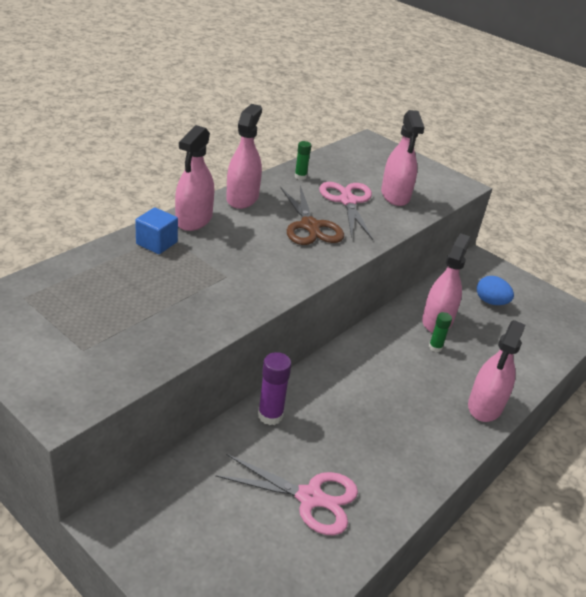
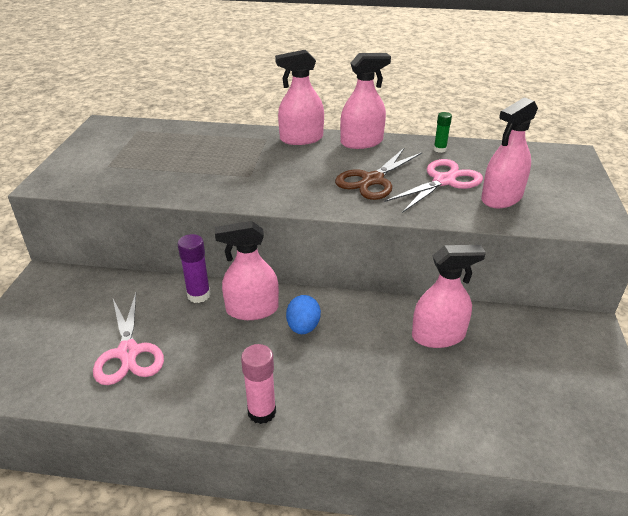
camera: 60 degrees right, 0 degrees up
blue cube [135,208,178,254] -> none
green glue stick [429,312,452,352] -> none
pink spray bottle [468,320,525,422] -> pink spray bottle moved to [215,221,279,320]
blue egg [477,276,514,305] -> blue egg moved to [286,295,321,334]
none -> pink glue stick [241,344,276,424]

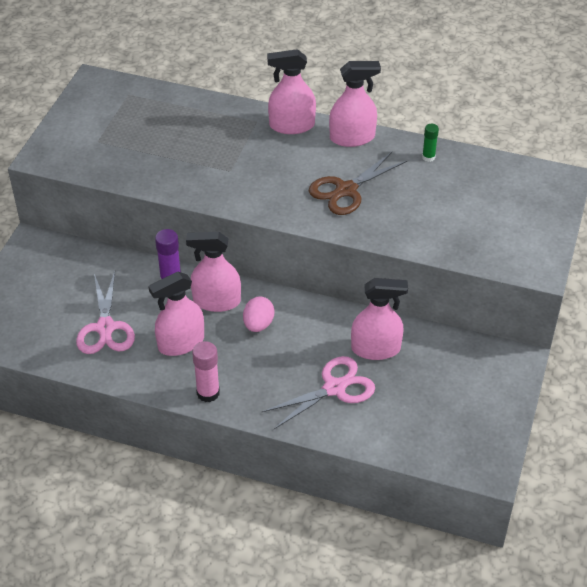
camera: 10 degrees right, 10 degrees up
blue egg [286,295,321,334] -> pink egg [243,296,275,332]
pink scissors [384,159,483,213] -> pink scissors moved to [261,356,375,429]
pink spray bottle [481,97,538,208] -> pink spray bottle moved to [148,272,204,356]

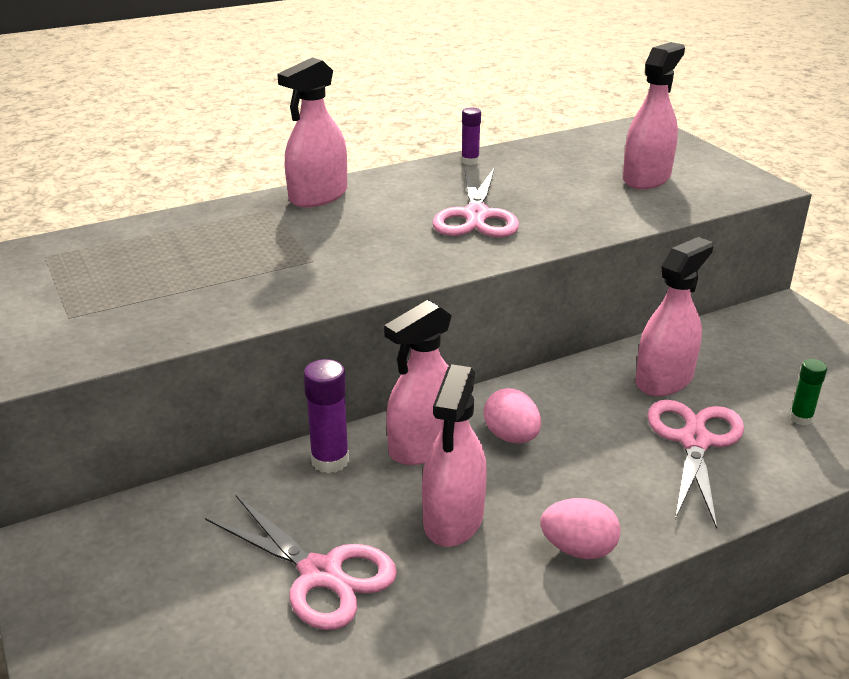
camera: 45 degrees left, 15 degrees down
pink glue stick [192,341,220,402] -> pink egg [541,498,620,559]
brown scissors [309,152,407,215] -> pink scissors [433,169,519,238]
pink spray bottle [329,61,381,147] -> pink spray bottle moved to [623,42,685,189]
green glue stick [422,124,439,162] -> green glue stick moved to [790,359,827,425]
none -> purple glue stick [461,107,481,165]

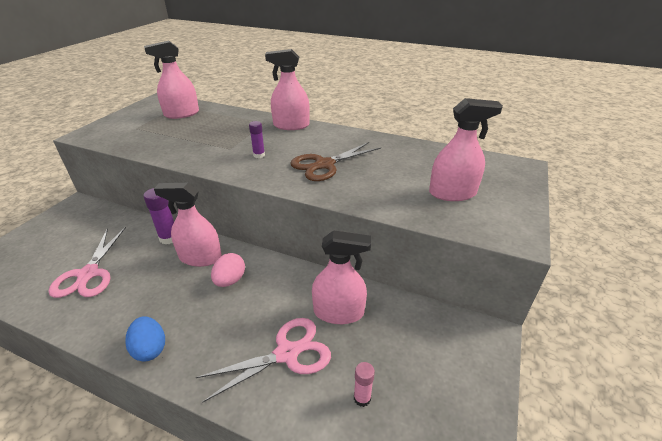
camera: 50 degrees right, 5 degrees up
pink spray bottle [422,364,487,547] -> pink spray bottle moved to [144,40,199,119]
pink scissors [433,169,519,238] -> brown scissors [291,142,381,181]
purple glue stick [461,107,481,165] -> purple glue stick moved to [249,121,265,158]
pink egg [541,498,620,559] -> blue egg [125,316,165,362]
green glue stick [790,359,827,425] -> pink glue stick [354,362,375,407]

